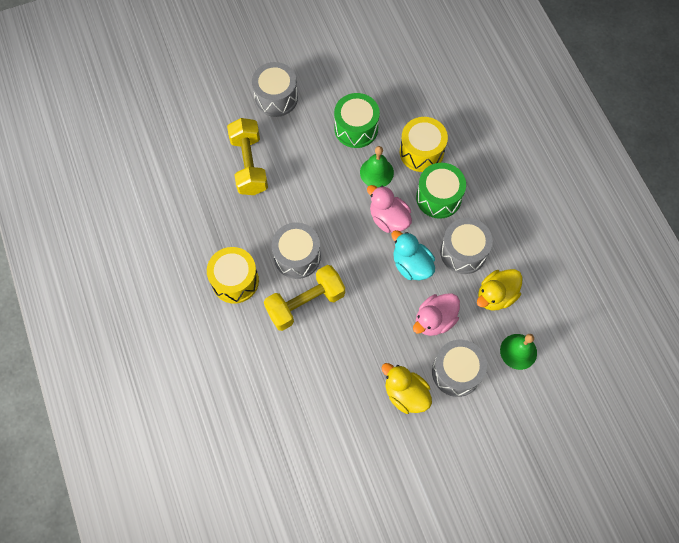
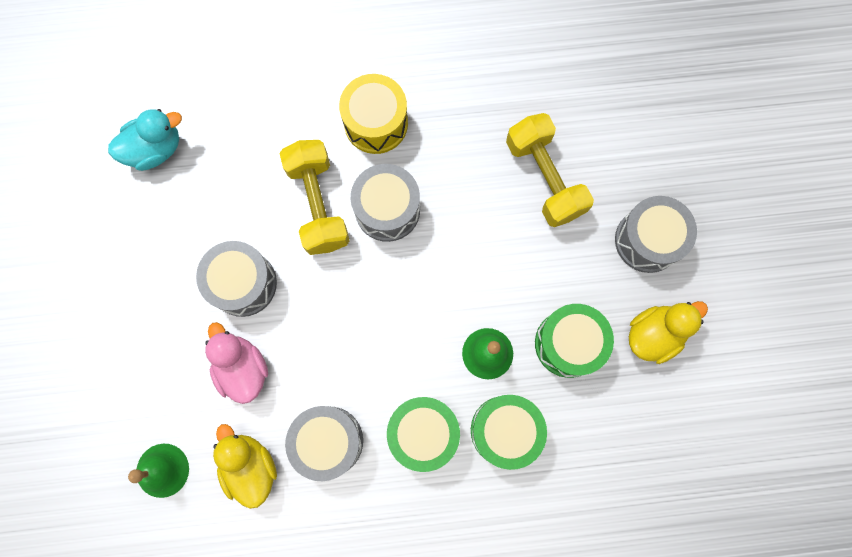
camera: 105 degrees right, 10 degrees up
yellow dumbbell [227,118,268,195] -> yellow dumbbell turned 60 degrees clockwise [506,113,594,227]
pink duck [367,185,412,233] -> none
yellow duck [381,363,432,414] -> yellow duck moved to [629,301,708,364]
turquoise duck [392,230,435,280] -> turquoise duck moved to [108,109,182,171]
yellow drum [400,117,448,172] -> green drum [471,395,547,470]
grey drum [432,340,487,397] -> grey drum moved to [196,241,277,317]

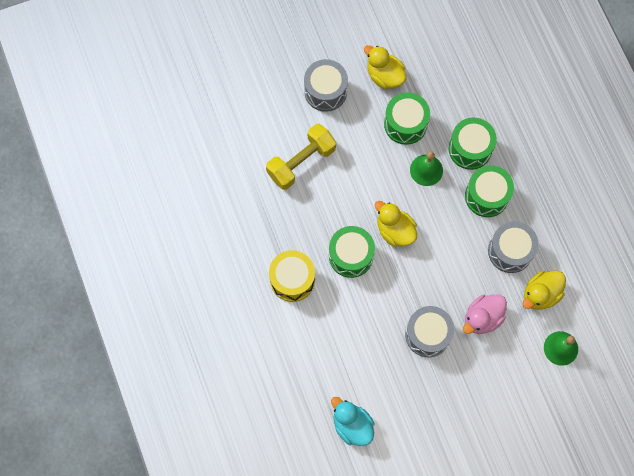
camera: 105 degrees left, 5 degrees down
yellow dumbbell [280,140,350,255] -> none
grey drum [351,164,420,242] -> green drum [329,226,375,278]
none -> yellow duck [375,201,417,247]

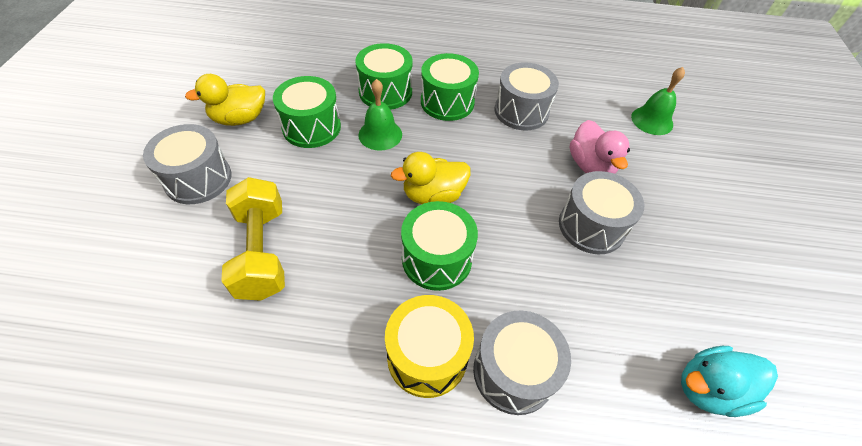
camera: 65 degrees left, 20 degrees down
yellow duck [523,271,566,310] -> none
none -> grey drum [473,310,571,415]

